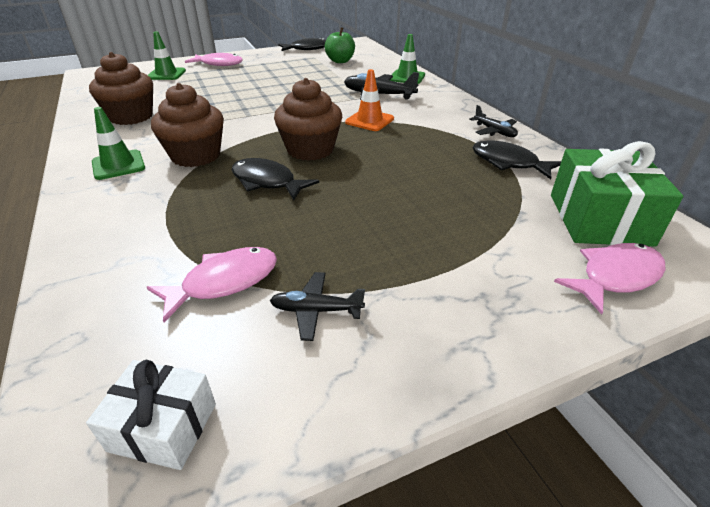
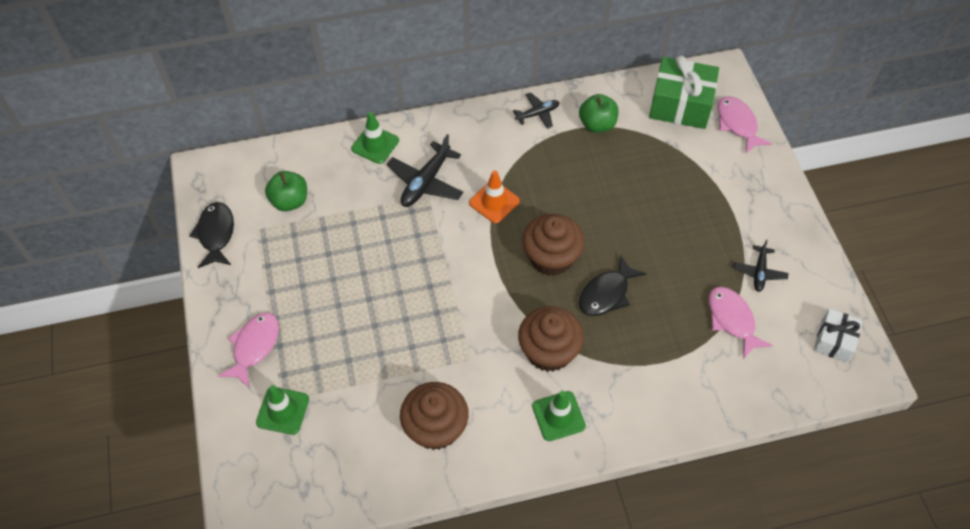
camera: 80 degrees left, 20 degrees up
black fish [472,140,561,179] -> green apple [579,94,619,133]

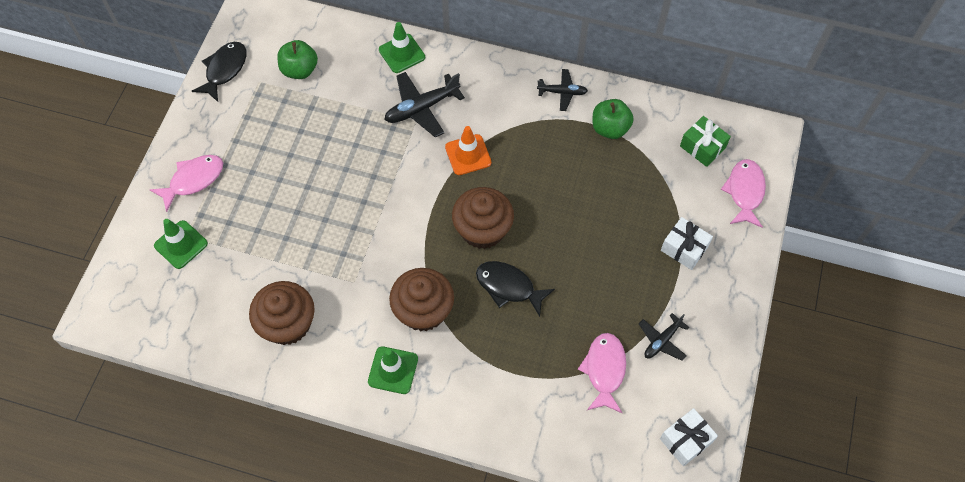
camera: 30 degrees right, 5 degrees up
black fish [579,255,646,316] -> black fish turned 45 degrees clockwise [476,261,555,317]
green gift [649,56,719,129] -> green gift [680,116,731,167], size x0.58
none -> white gift [661,217,713,270]

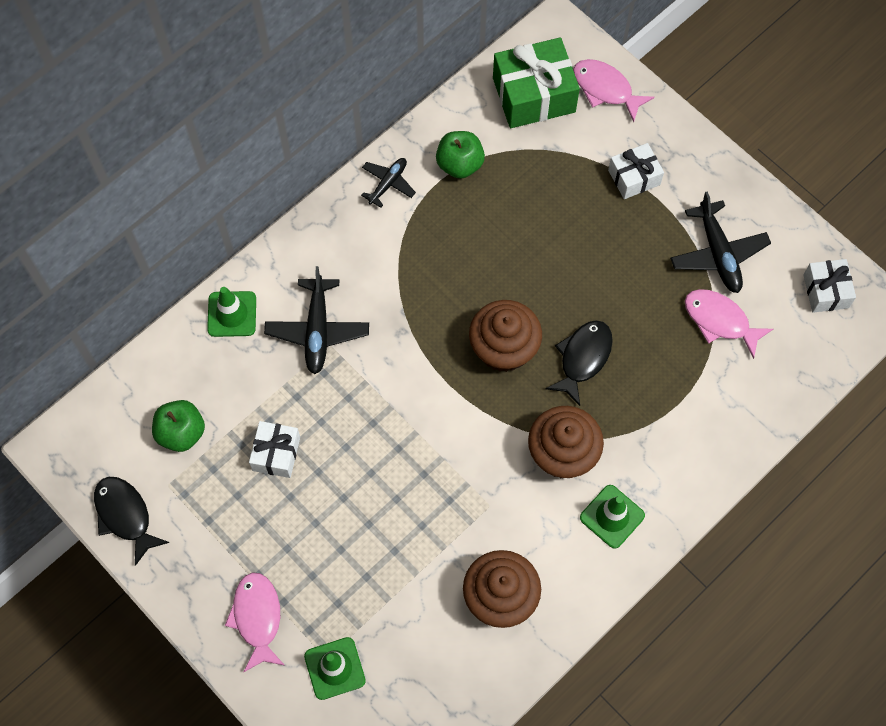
camera: 60 degrees left, 5 degrees up
orange traffic cone [445,126,491,175] -> none
black fish [476,261,555,317] -> black fish turned 150 degrees clockwise [545,320,613,406]
black plane [639,313,689,361] -> black plane [670,191,771,293], size x1.65
green gift [680,116,731,167] -> green gift [493,37,580,128], size x1.72
none -> white gift [249,421,300,478]

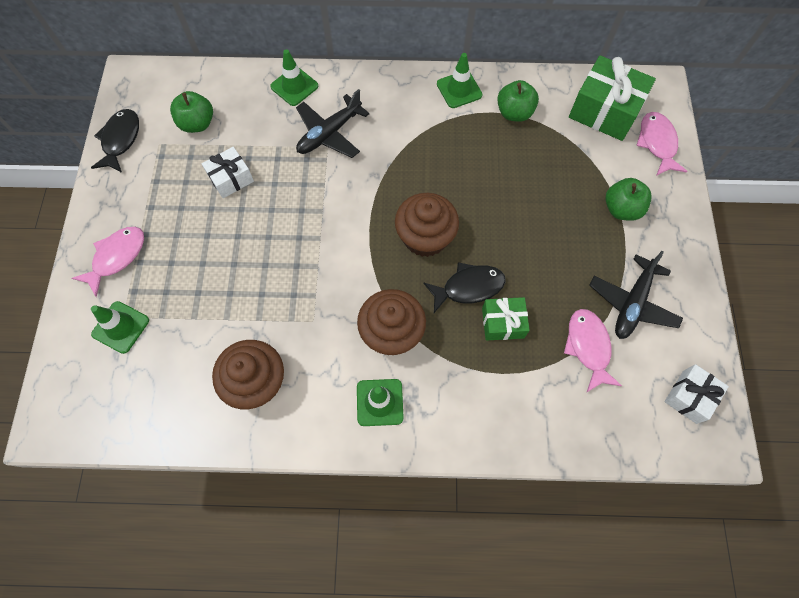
camera: 45 degrees right, 0 degrees up
black plane [361,158,416,208] -> green traffic cone [437,53,482,108]
white gift [608,143,664,199] -> green apple [606,178,652,221]
none -> green gift [482,297,530,341]

